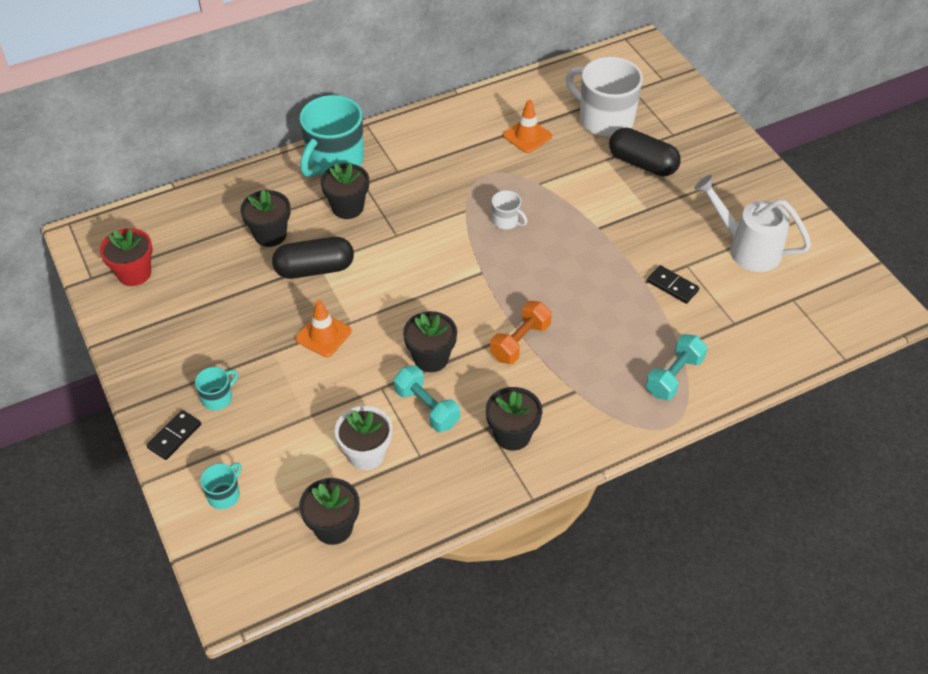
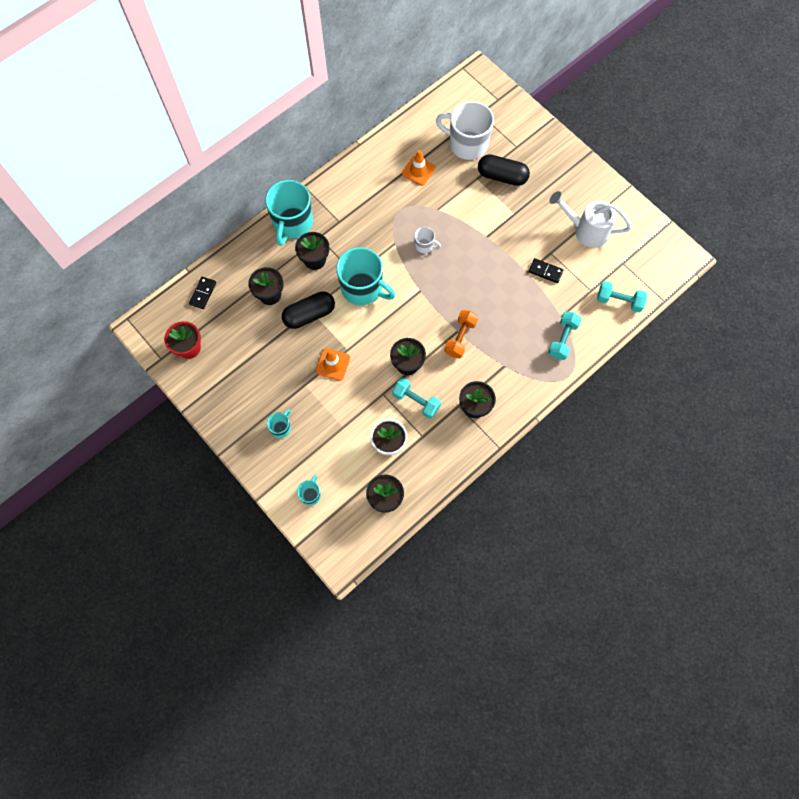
camera: 15 degrees left, 20 degrees up
black domino [147,410,201,460] -> black domino moved to [189,277,216,309]
none -> turquoise mug [336,247,395,305]
none -> turquoise dumbbell [597,281,647,312]

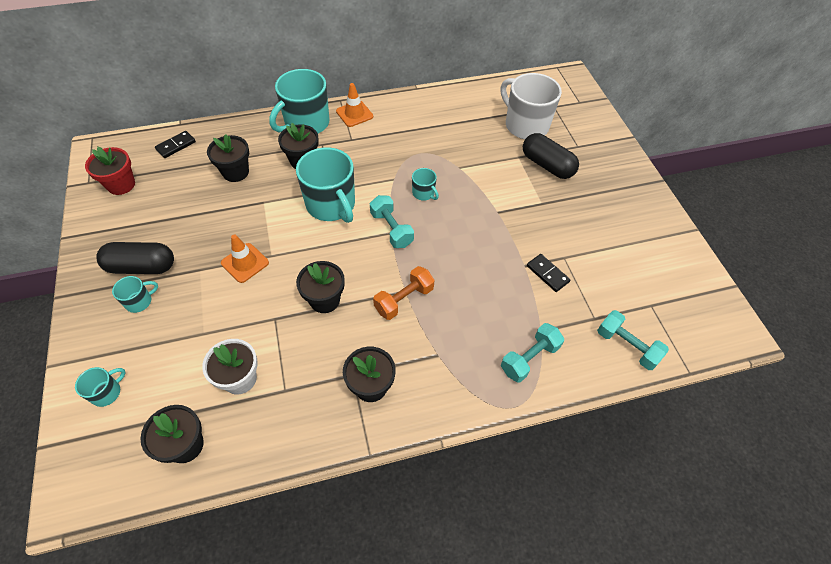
camera: 25 degrees right, 15 degrees down
black capsule [282,292,335,329] -> black capsule moved to [96,242,174,274]
turquoise dumbbell [392,377,441,419] -> turquoise dumbbell moved to [370,195,414,248]
orange traffic cone [402,150,436,186] -> orange traffic cone moved to [336,83,373,127]
white mug [414,227,441,253] -> turquoise mug [412,168,439,201]
white watering can [549,191,632,248] -> none

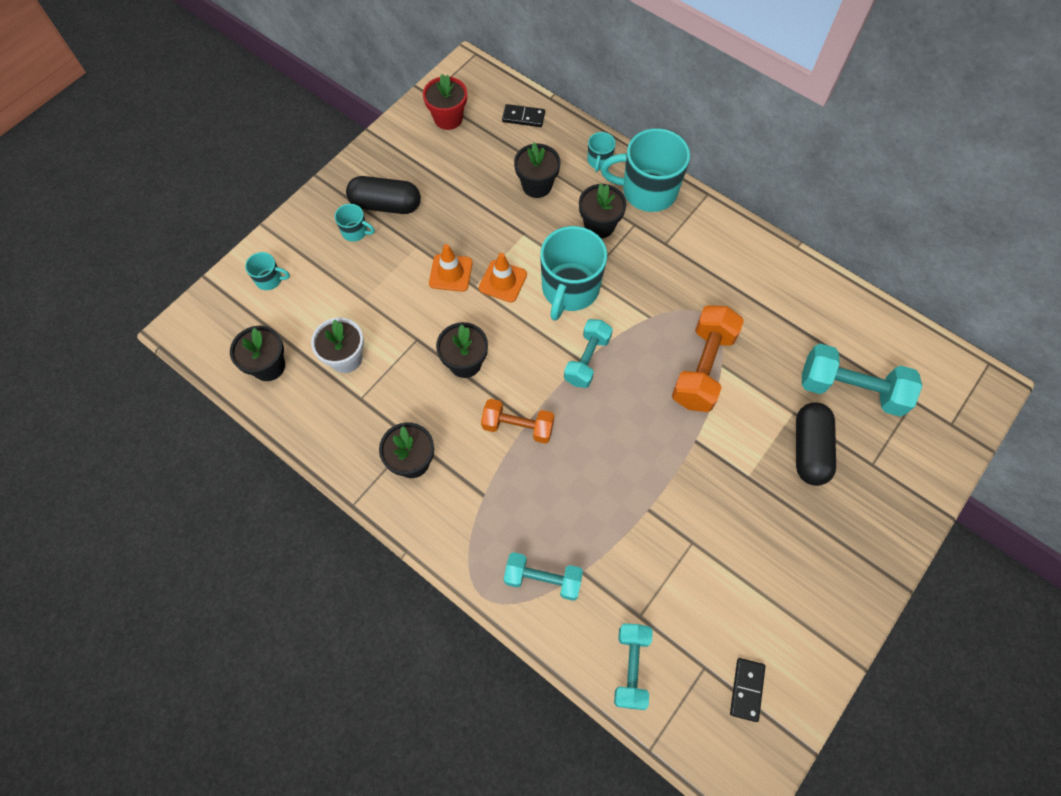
camera: 55 degrees right, 10 degrees up
black capsule [96,242,174,274] -> black capsule turned 45 degrees counterclockwise [346,176,421,214]
orange traffic cone [336,83,373,127] -> orange traffic cone moved to [479,253,527,303]
turquoise mug [412,168,439,201] -> turquoise mug moved to [587,132,616,172]
white mug [501,73,562,139] -> turquoise dumbbell [802,343,922,417]
black domino [527,254,570,292] -> black domino moved to [730,658,765,722]
none -> orange dumbbell [672,305,744,412]

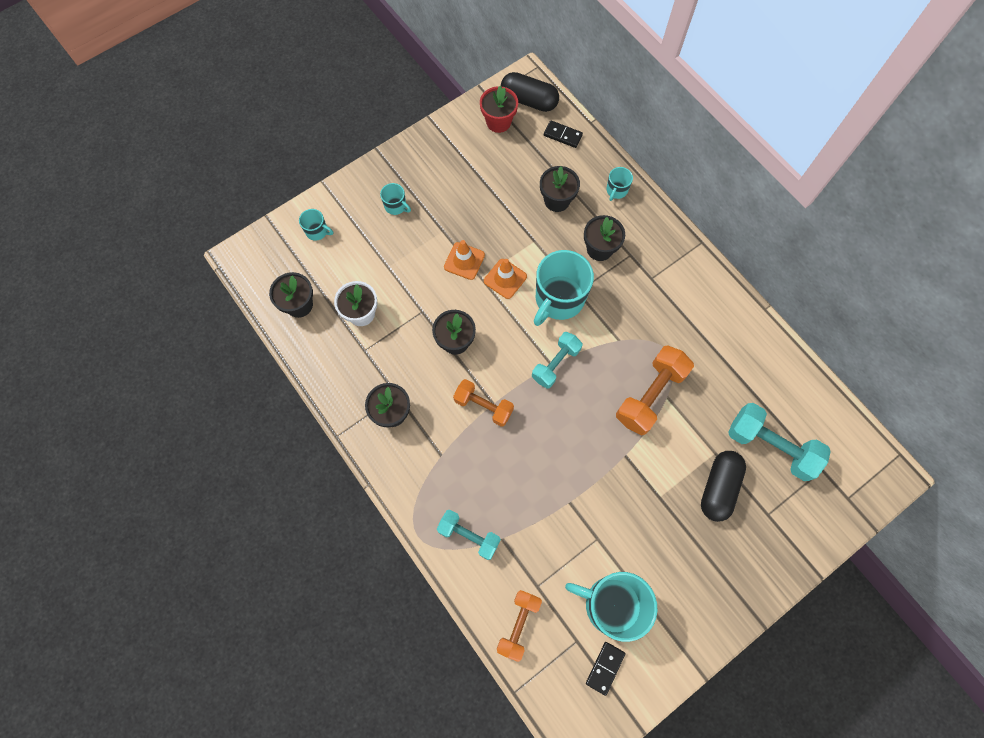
camera: 15 degrees right, 5 degrees up
black capsule [346,176,421,214] -> black capsule moved to [501,72,559,112]
turquoise mug [601,128,690,212] -> turquoise mug moved to [565,572,658,642]
turquoise dumbbell [614,624,653,710] -> orange dumbbell [497,590,542,662]

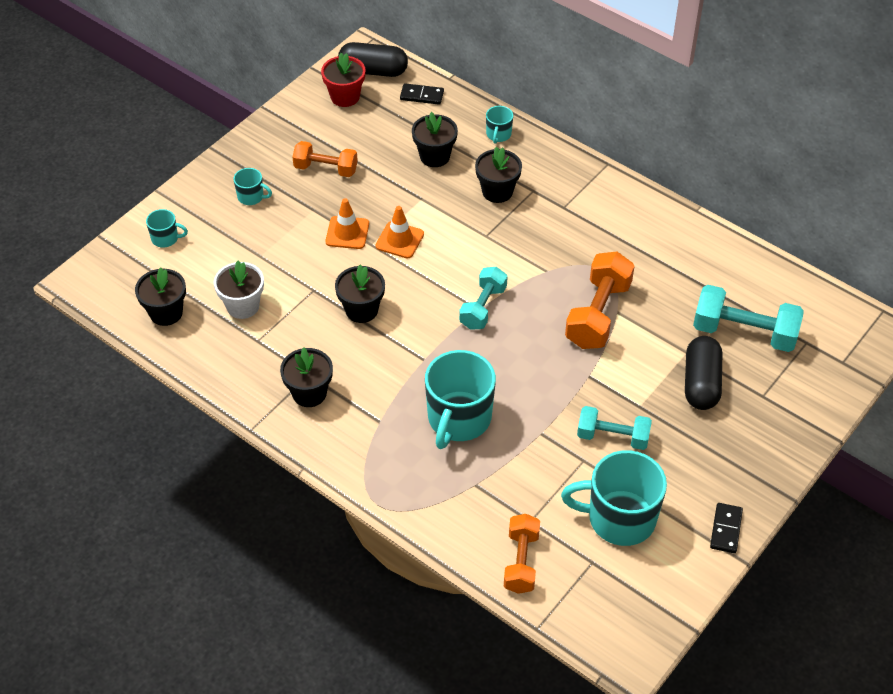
camera: 15 degrees left, 20 degrees down
turquoise dumbbell [437,510,501,560] -> turquoise dumbbell moved to [577,406,652,450]
orange dumbbell [453,379,514,427] -> orange dumbbell moved to [293,141,358,177]
turquoise mug [534,250,594,326] -> turquoise mug moved to [425,350,496,449]
black domino [586,642,625,696] -> black domino moved to [710,503,743,553]

